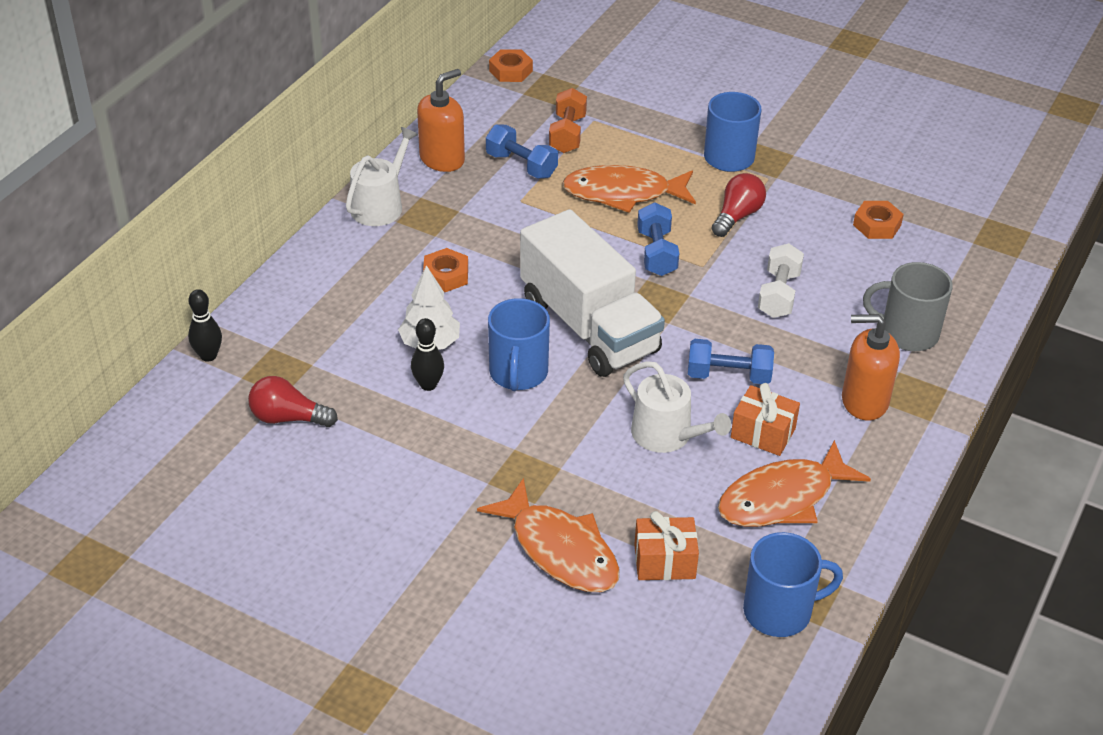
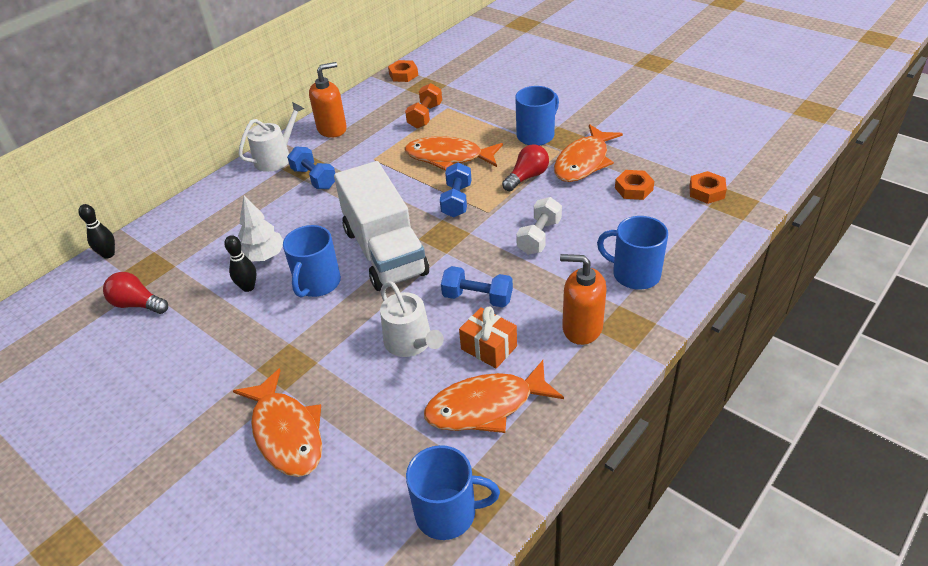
camera: 15 degrees right, 0 degrees up
orange nut [423,248,468,292] -> orange nut moved to [689,171,727,204]
blue dumbbell [486,124,558,178] -> blue dumbbell moved to [287,146,335,189]
orange gift [634,511,699,580] -> none
grey mug [863,262,953,351] -> blue mug [597,216,668,290]
none -> orange fish [554,124,623,182]

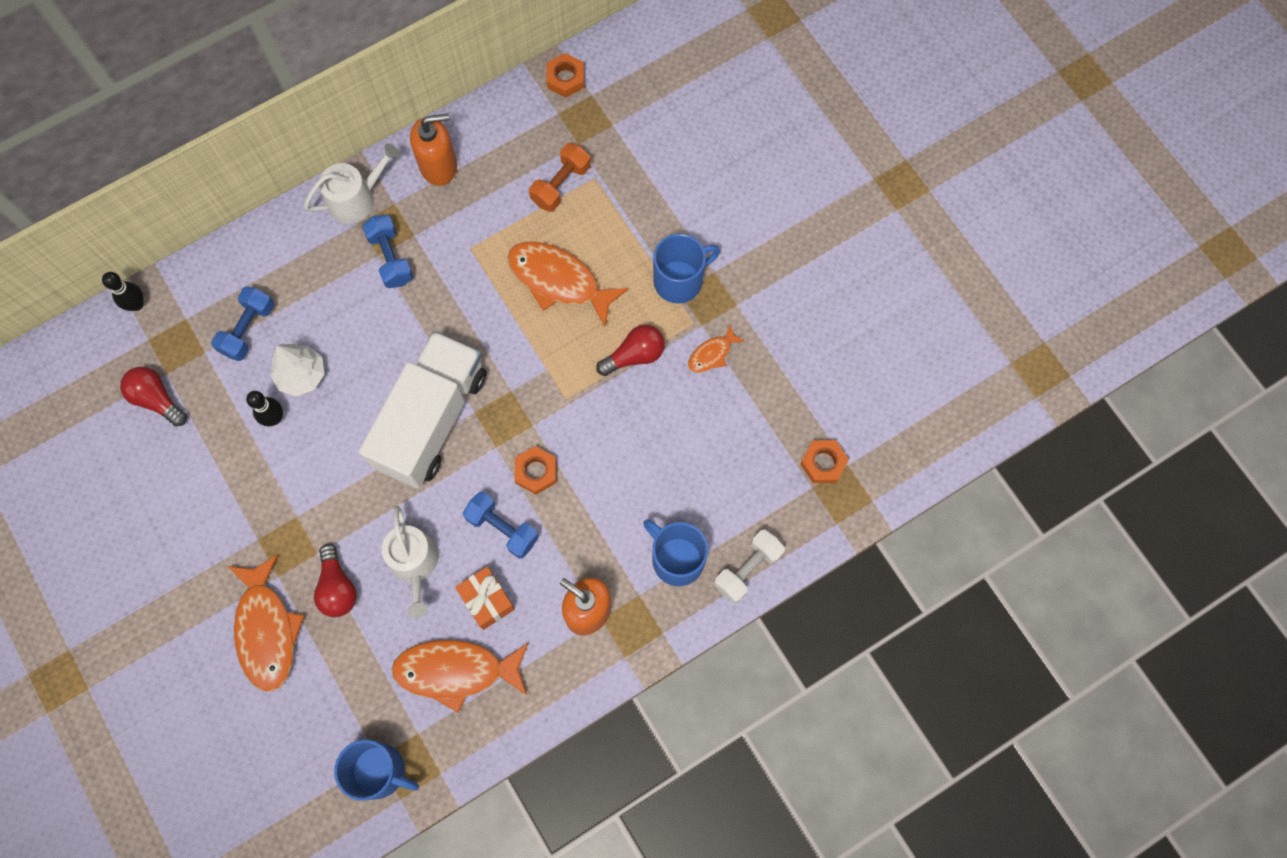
camera: 15 degrees right, 30 degrees up
blue mug [283,225,341,298] -> none
white truck [334,161,429,291] -> white truck turned 150 degrees counterclockwise [359,331,486,489]
blue dumbbell [440,162,471,218] -> blue dumbbell moved to [211,286,274,361]
white dumbbell [516,197,562,255] -> white dumbbell moved to [714,529,785,603]
orange fish [554,124,623,182] -> orange fish [688,324,745,373], size x0.50
orange nut [615,170,654,200] -> orange nut moved to [515,446,557,495]
none -> red light bulb [314,544,357,617]

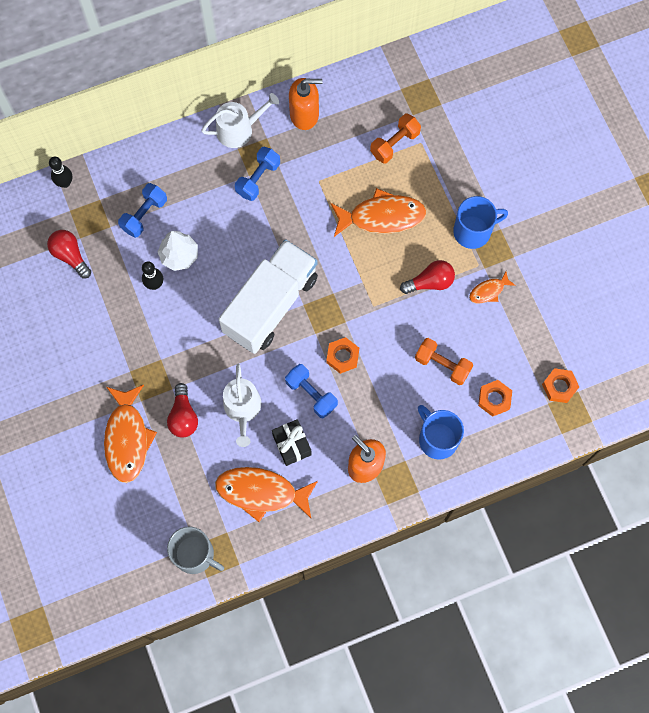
camera: 10 degrees right, 0 degrees up
blue mug [334,740,419,800] -> grey mug [167,526,224,574]
blue dumbbell [362,215,413,288] -> blue dumbbell turned 45 degrees clockwise [235,147,280,201]
orange gift [455,567,515,630] -> black gift [272,419,312,466]
orange fish [507,242,629,327] -> orange fish turned 135 degrees clockwise [330,188,427,237]
orange nut [547,53,584,97] -> orange nut moved to [478,380,512,417]
white dumbbell [714,529,785,603] -> none
none -> orange dumbbell [415,338,473,385]

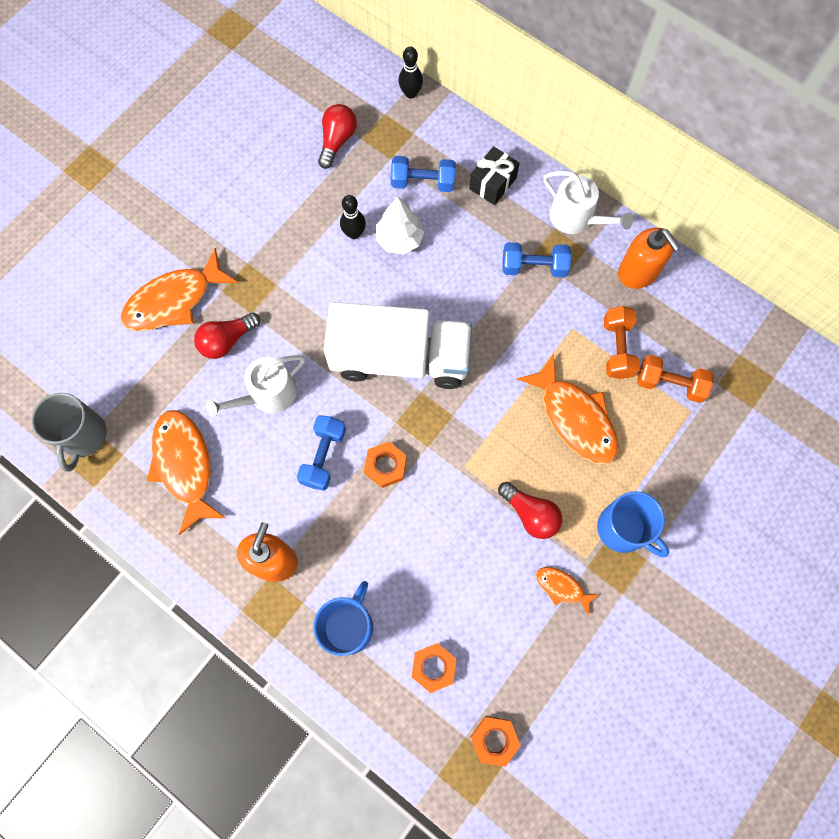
camera: 60 degrees right, 0 degrees up
black gift [272,419,312,466] -> black gift moved to [469,146,520,205]
orange dumbbell [415,338,473,385] -> orange dumbbell moved to [604,306,639,379]

